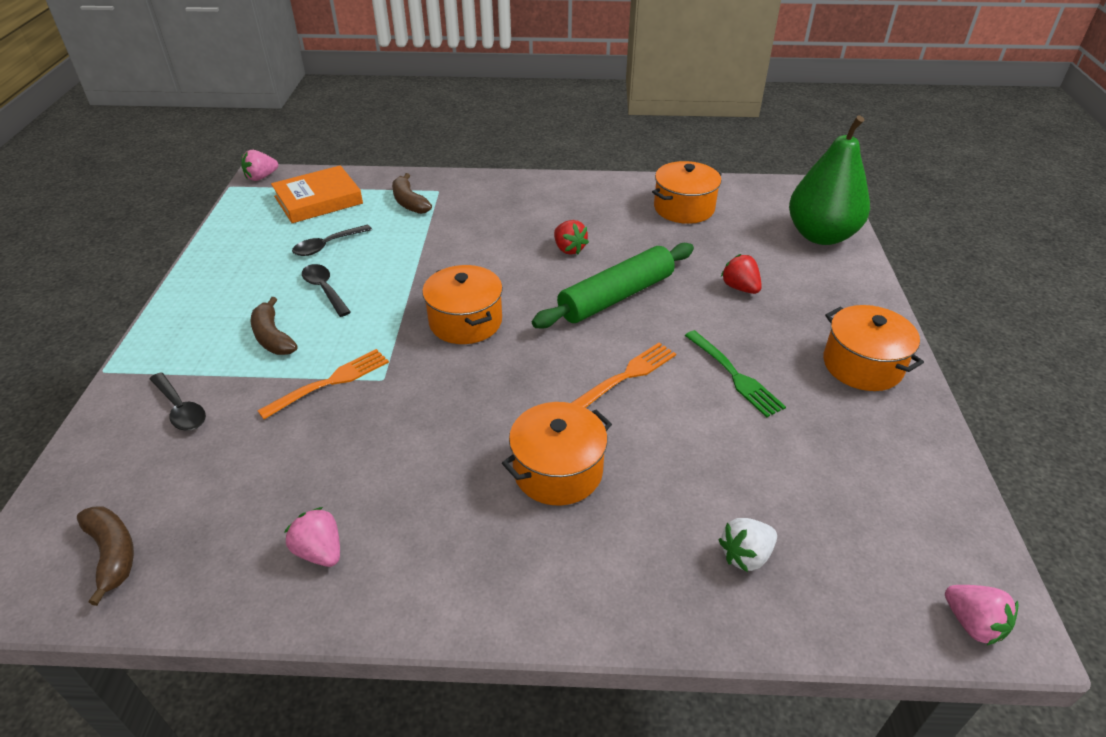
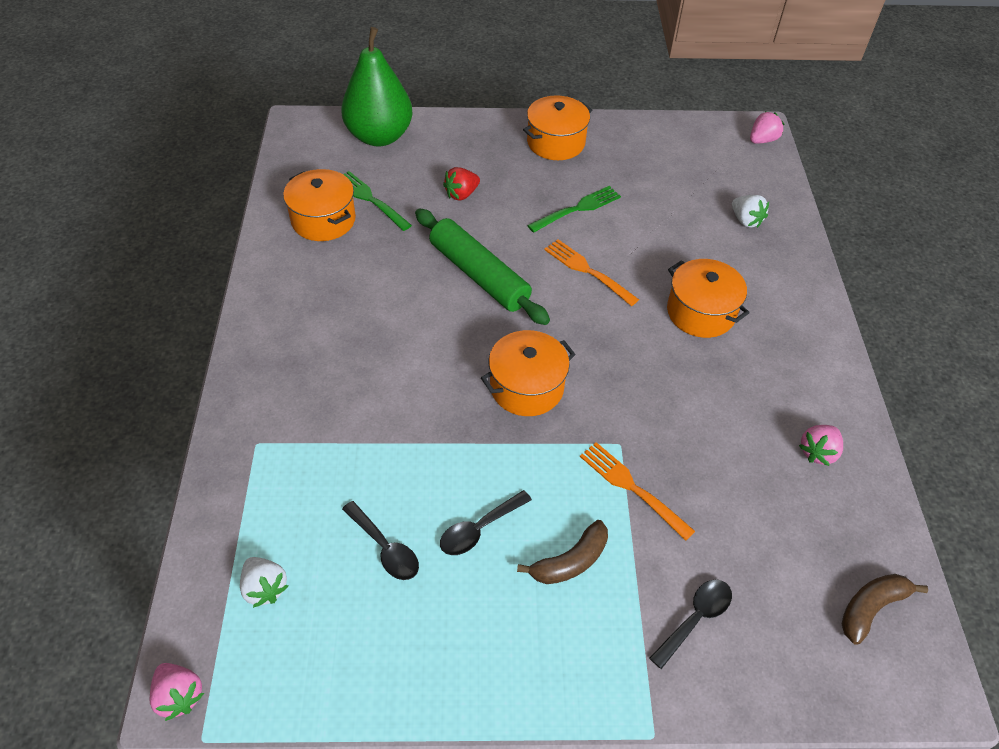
camera: 95 degrees left, 10 degrees up
orange book [271,165,363,223] -> white strawberry [240,557,288,608]
brown banana [392,173,432,214] -> none
red strawberry [554,220,589,255] -> none
none -> green fork [343,171,412,231]

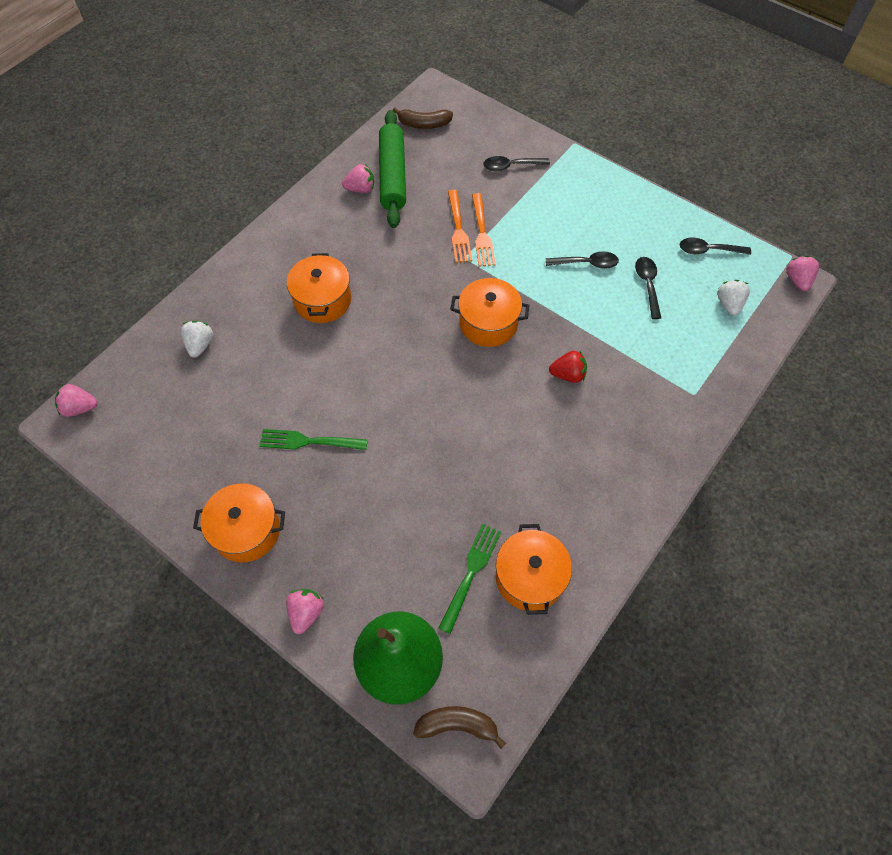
camera: 140 degrees left, 10 degrees up
green fork [343,171,412,231] -> green fork turned 150 degrees counterclockwise [439,524,501,634]
green rolling pin [415,209,550,325] -> green rolling pin moved to [379,110,406,228]
red strawberry [443,167,480,201] -> red strawberry moved to [549,351,587,383]
brown banana [517,520,608,584] -> brown banana moved to [413,706,506,749]
orange fork [544,239,639,306] -> orange fork moved to [448,190,472,263]
none -> pink strawberry [286,589,324,634]
none -> black spoon [680,237,751,255]

